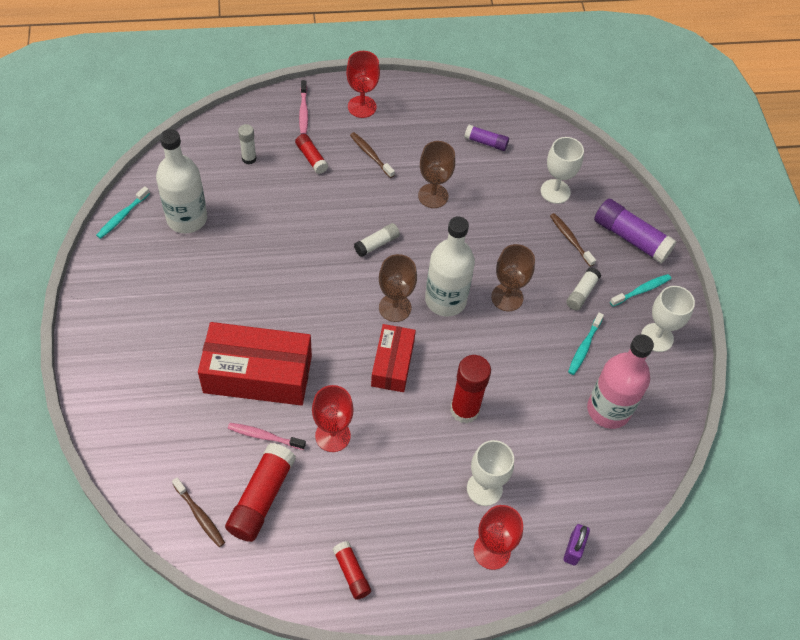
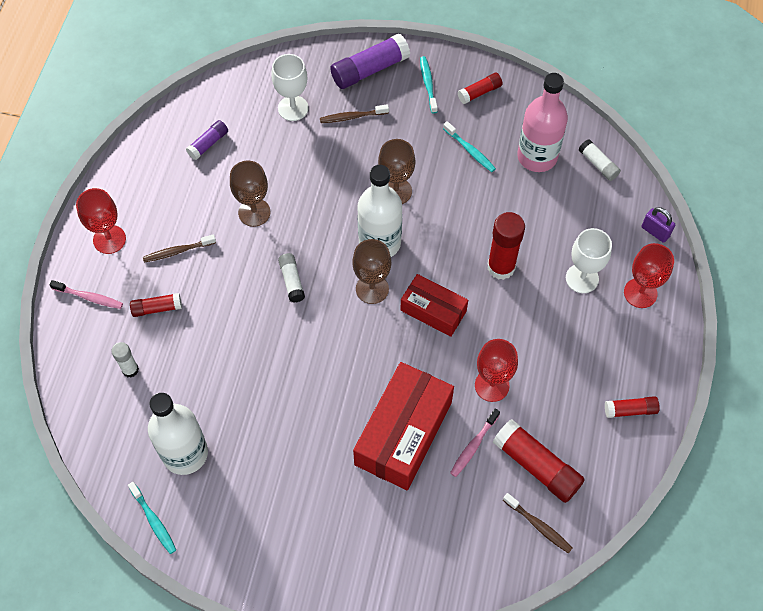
camera: 65 degrees left, 5 degrees up
brown toothbrush [172,477,225,547] -> brown toothbrush turned 60 degrees clockwise [503,493,573,554]
white glue stick [566,267,601,310] -> white glue stick moved to [579,139,621,181]
white goblet [641,286,695,352] -> red glue stick [458,73,502,104]

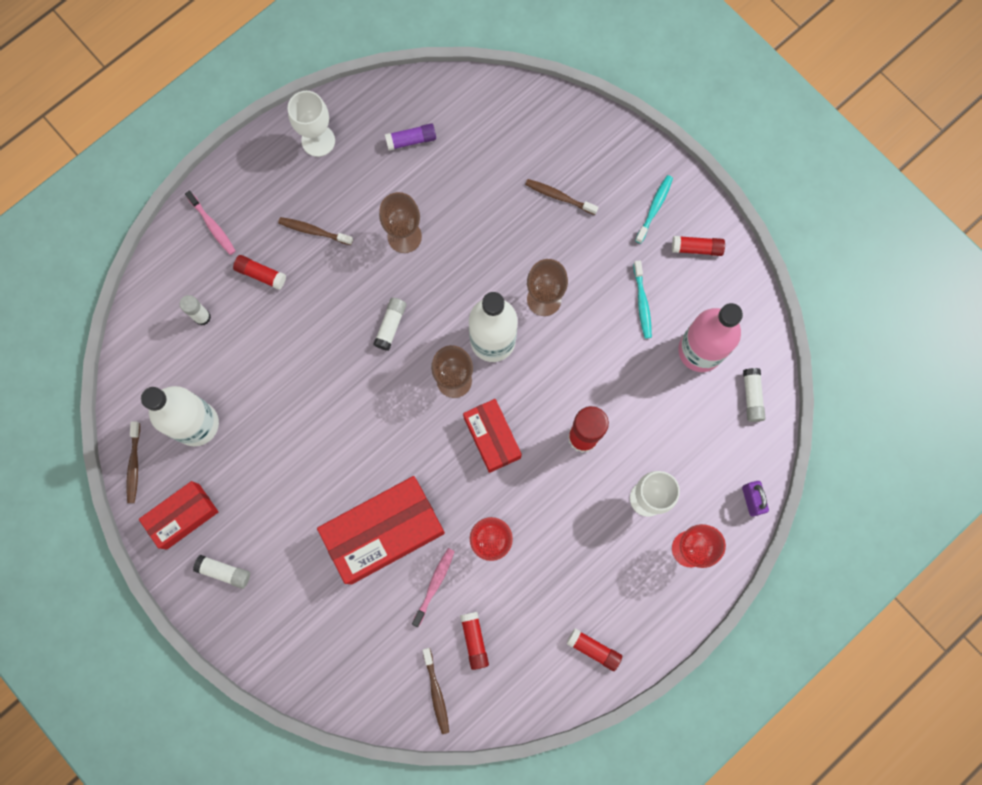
camera: 35 degrees right, 15 degrees up
red goblet [76,188,126,254] -> none
turquoise toothbrush [128,482,176,554] -> brown toothbrush [126,421,140,503]
white goblet [271,54,309,121] -> white goblet moved to [288,91,335,157]
purple glue stick [330,33,410,89] -> none
pink toothbrush [450,409,500,477] -> pink toothbrush turned 135 degrees clockwise [412,548,455,627]
red glue stick [493,419,585,503] -> red glue stick [460,612,489,670], size x0.56
none -> red box [139,481,218,550]
none -> white glue stick [193,555,250,589]

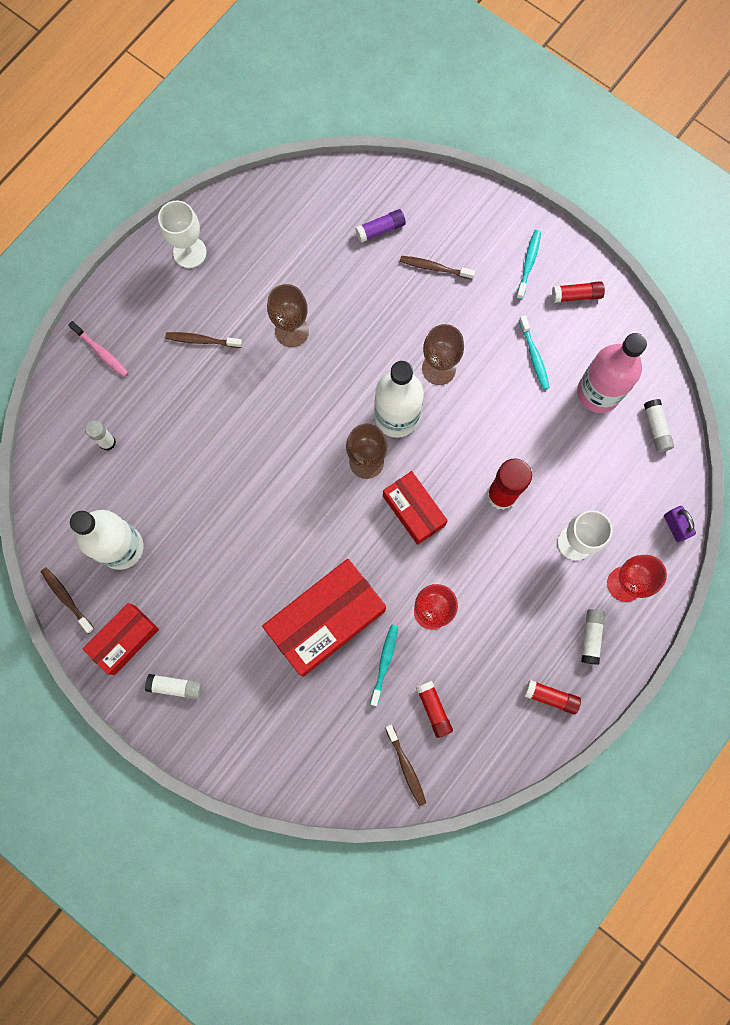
camera: 10 degrees left, 0 degrees up
brown toothbrush [126,421,140,503] -> brown toothbrush turned 150 degrees clockwise [41,567,94,633]
red glue stick [233,255,286,290] -> none
white glue stick [373,298,407,351] -> white glue stick moved to [581,609,605,665]
purple glue stick [385,123,436,150] -> purple glue stick moved to [355,209,406,243]
pink toothbrush [412,548,455,627] -> turquoise toothbrush [370,624,398,706]

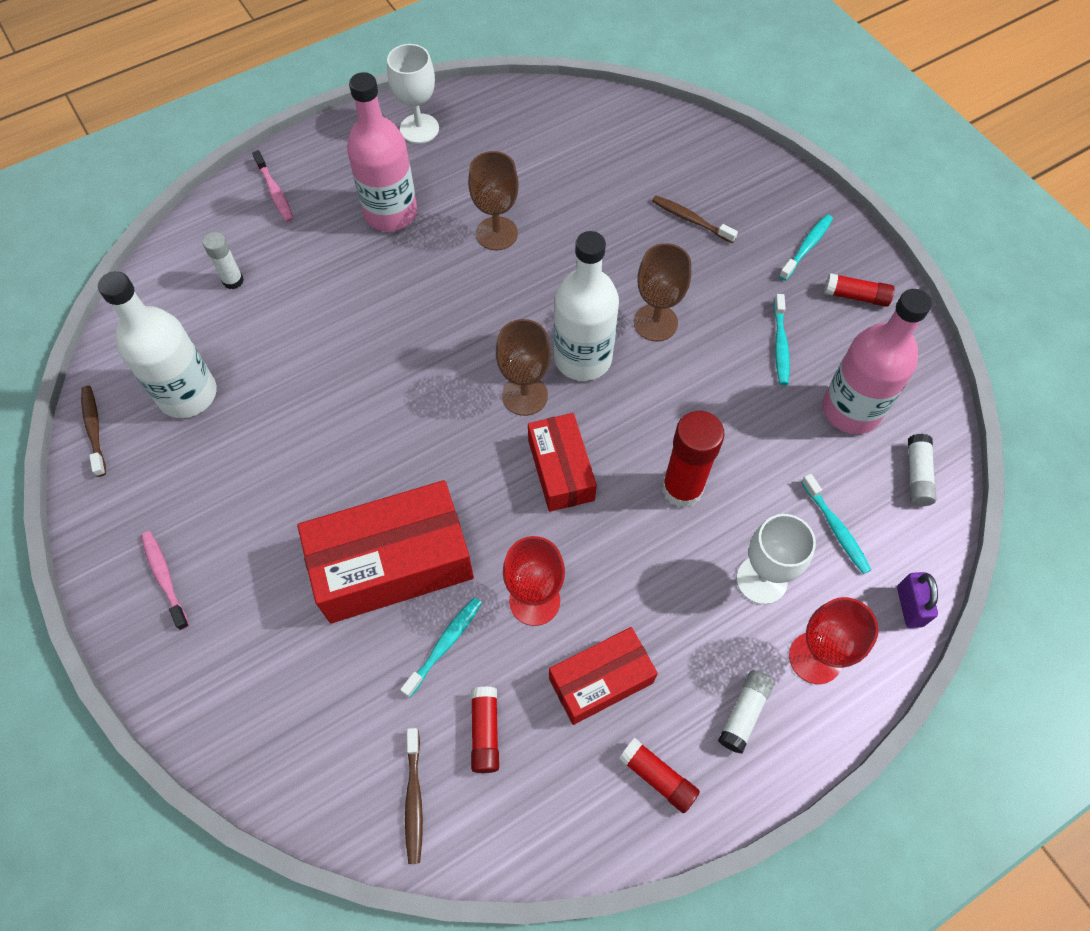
camera: 20 degrees right, 15 degrees down
red box [82,603,159,675] -> red box moved to [549,627,658,725]
white glue stick [145,674,202,700] -> pink toothbrush [141,531,190,630]
brown toothbrush [165,332,242,348] -> pink bottle [347,72,417,232]
purple glue stick [355,209,406,243] -> none
none -> turquoise toothbrush [801,474,871,574]

